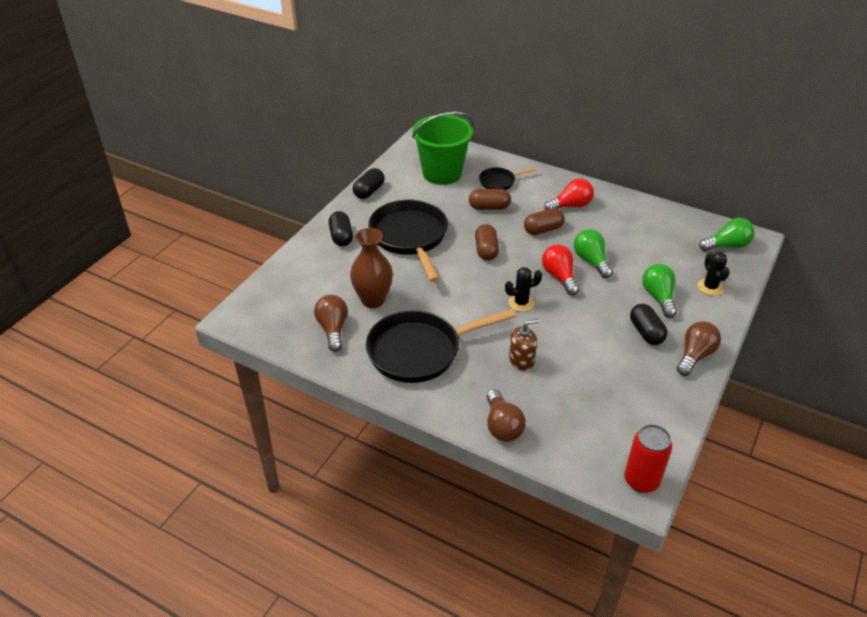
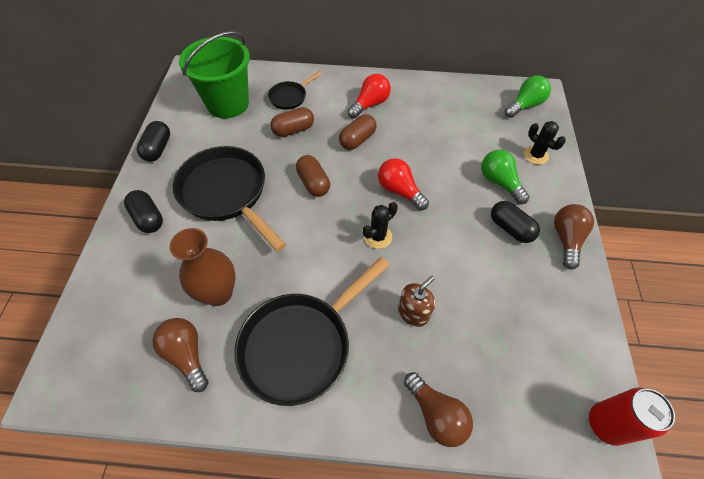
camera: 25 degrees left, 15 degrees up
green light bulb [574,229,613,278] -> none

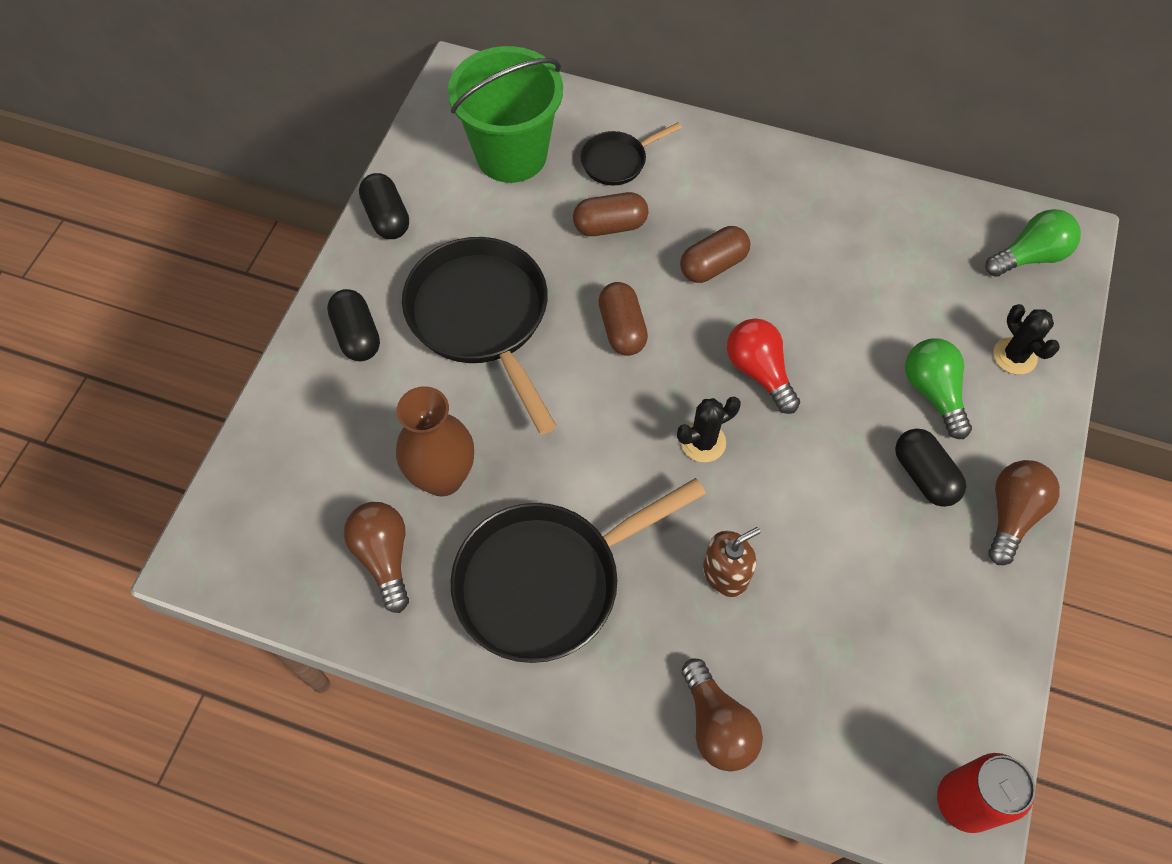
camera: 15 degrees right, 5 degrees up
black capsule [137,121,170,162] -> black capsule turned 45 degrees counterclockwise [359,173,409,239]
red light bulb [347,74,391,118] -> none

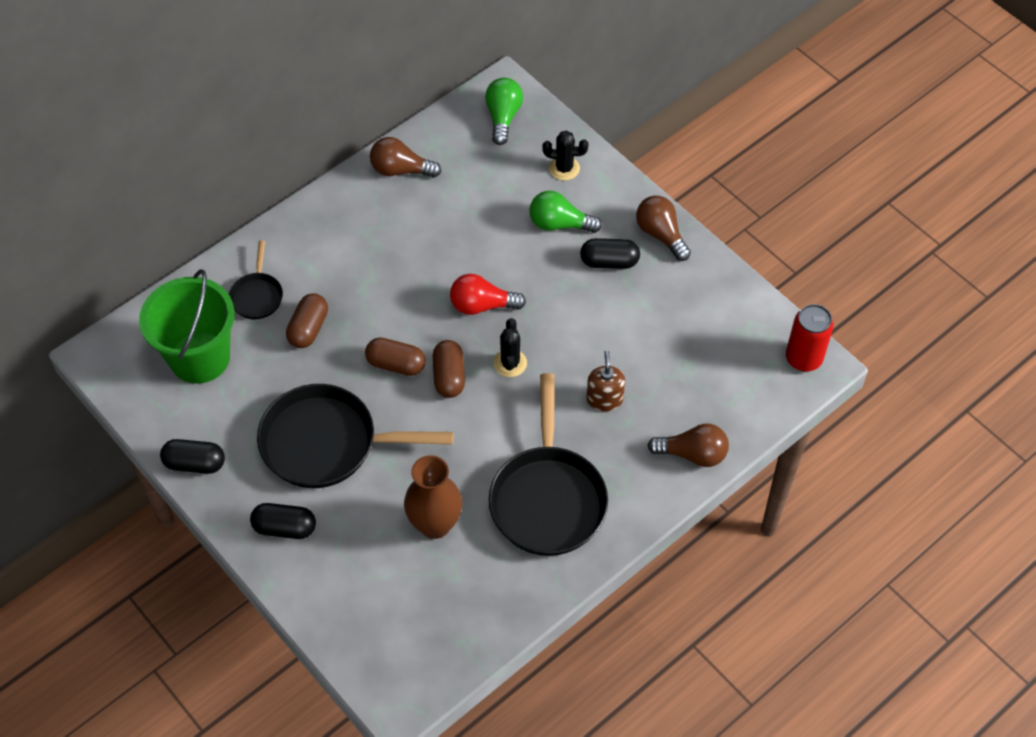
camera: 60 degrees left, 5 degrees down
brown light bulb [344,502,409,613] -> brown light bulb moved to [370,137,441,178]
brown capsule [680,226,750,283] -> brown capsule moved to [433,340,465,398]

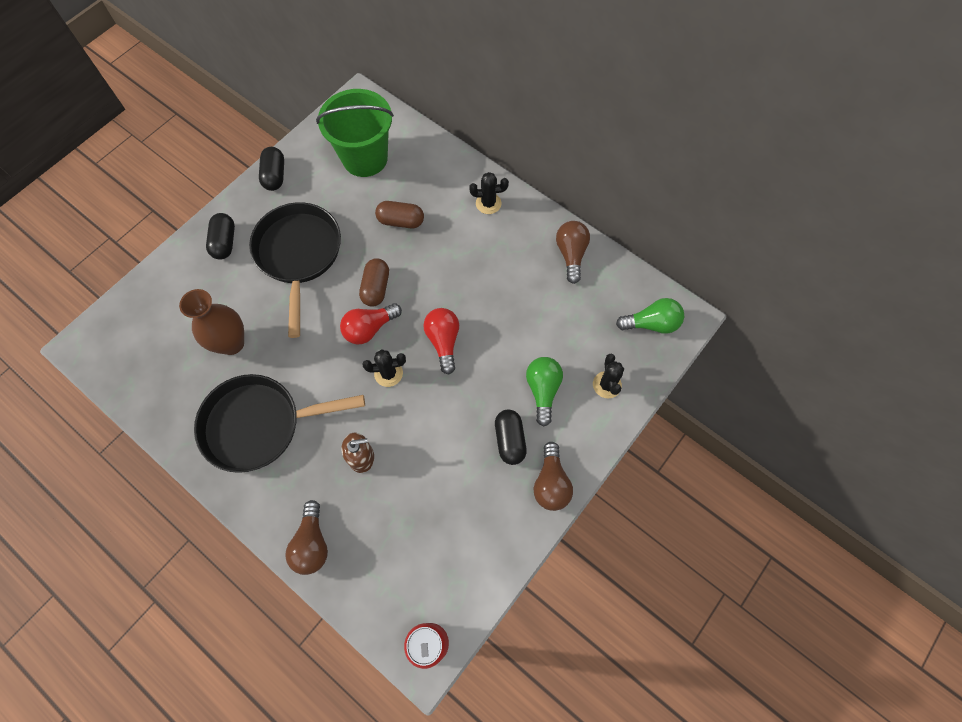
camera: 80 degrees right, 10 degrees up
black pan [229,240,283,319] -> none
brown capsule [433,340,465,398] -> red light bulb [340,303,402,345]
brown light bulb [636,196,691,261] -> brown light bulb turned 135 degrees clockwise [534,442,573,511]
none -> black cactus [469,172,509,214]

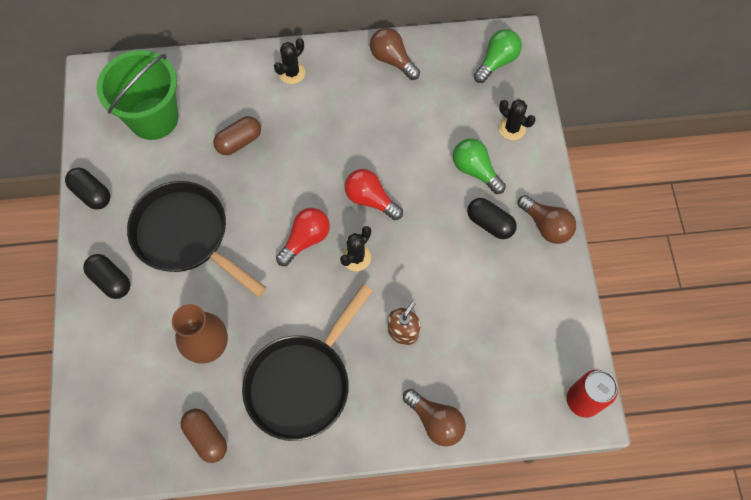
camera: 45 degrees left, 0 degrees up
red light bulb [340,303,402,345] -> red light bulb turned 150 degrees counterclockwise [276,208,330,266]
brown capsule [359,258,389,306] -> brown capsule moved to [181,409,227,463]

